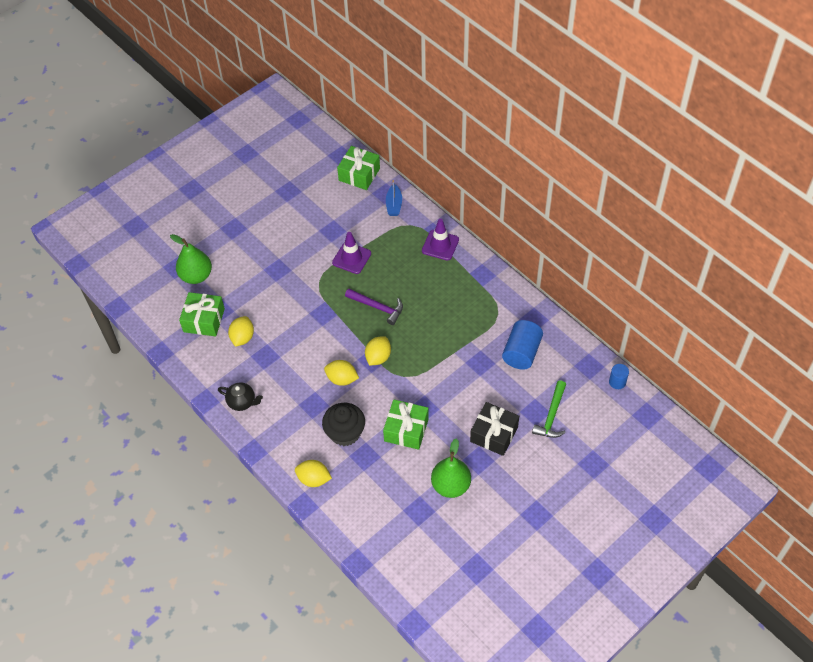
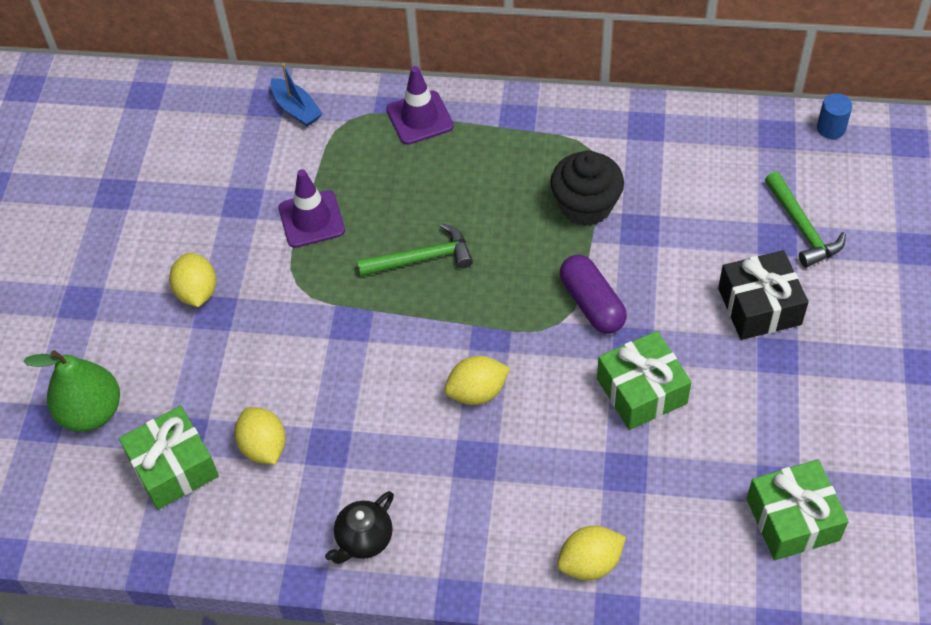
camera: 40 degrees left, 0 degrees up
black teapot [218,383,263,411] -> black teapot turned 150 degrees clockwise [325,491,394,564]
black cupcake [322,403,365,446] -> black cupcake moved to [550,150,624,226]
green gift [337,146,380,190] -> green gift moved to [747,459,849,560]
purple hammer [345,289,403,325] -> green hammer [357,223,473,277]
yellow lemon [365,336,391,366] -> yellow lemon moved to [169,253,216,307]
green pear [431,438,471,498] -> none
blue cylinder [502,320,543,370] -> none
none -> purple capsule [560,255,627,334]

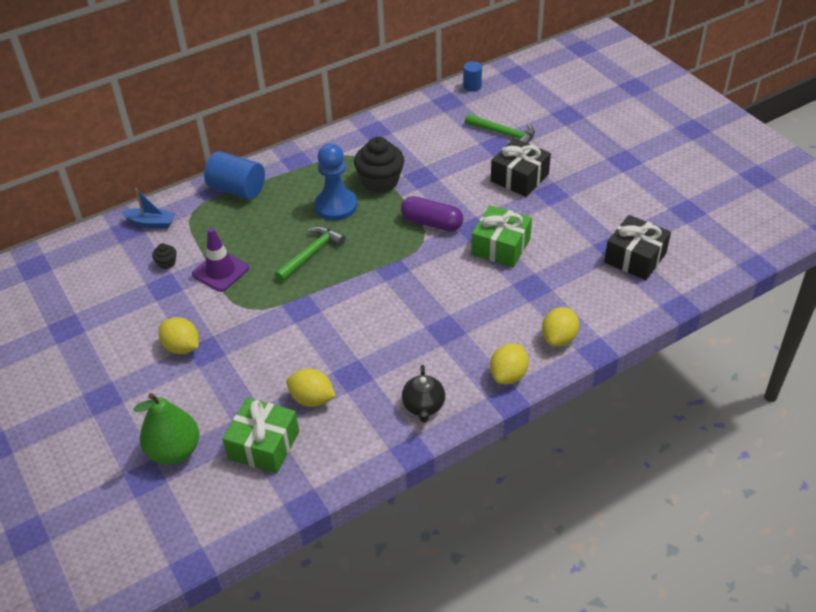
camera: 40 degrees left, 10 degrees down
purple traffic cone [386,66,454,145] -> blue cylinder [204,151,265,200]
yellow lemon [444,356,510,405] -> yellow lemon moved to [490,343,529,384]
green gift [747,459,849,560] -> black gift [604,215,671,280]
none -> black cupcake [152,243,176,269]
none -> blue pawn [314,143,357,221]

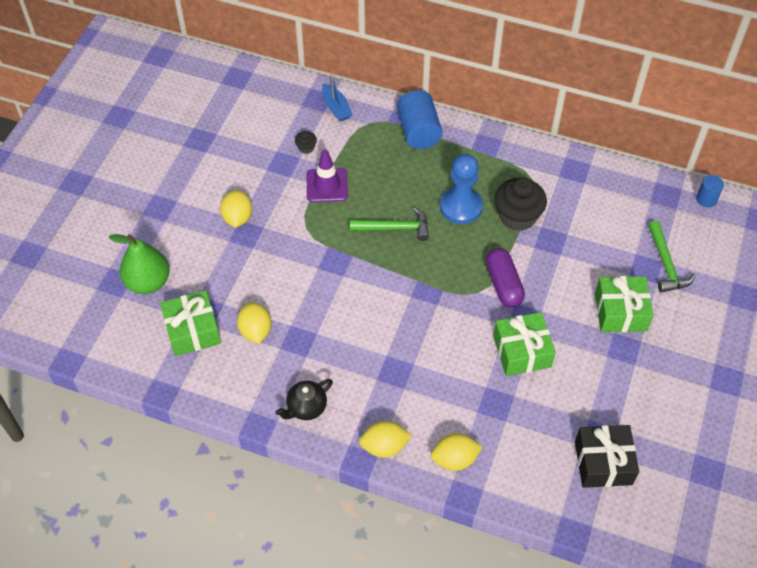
camera: 50 degrees right, 10 degrees up
black gift [491,138,551,197] -> green gift [595,276,654,332]

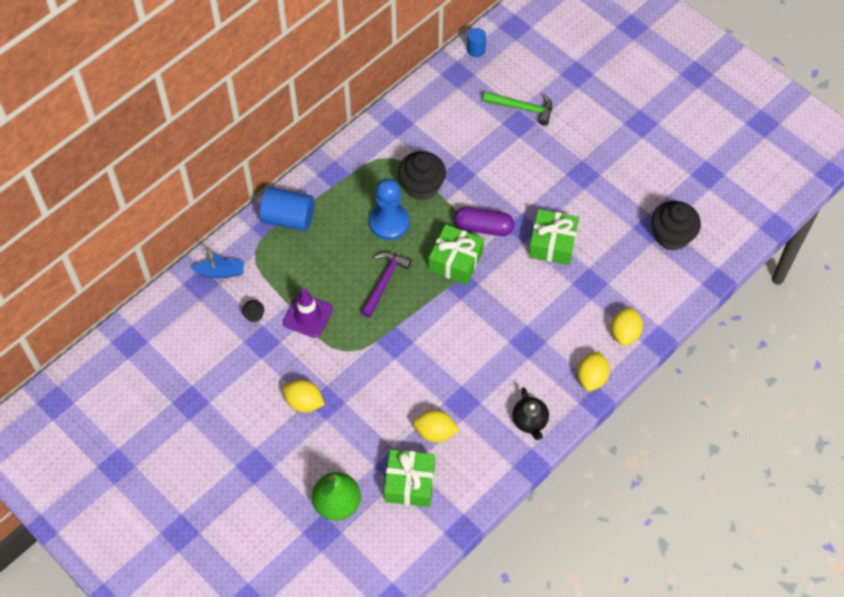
camera: 65 degrees left, 5 degrees up
green hammer [350,207,429,241] -> purple hammer [361,252,412,318]
black gift [575,425,639,488] -> black cupcake [652,201,701,251]
green gift [595,276,654,332] -> green gift moved to [429,224,484,285]

